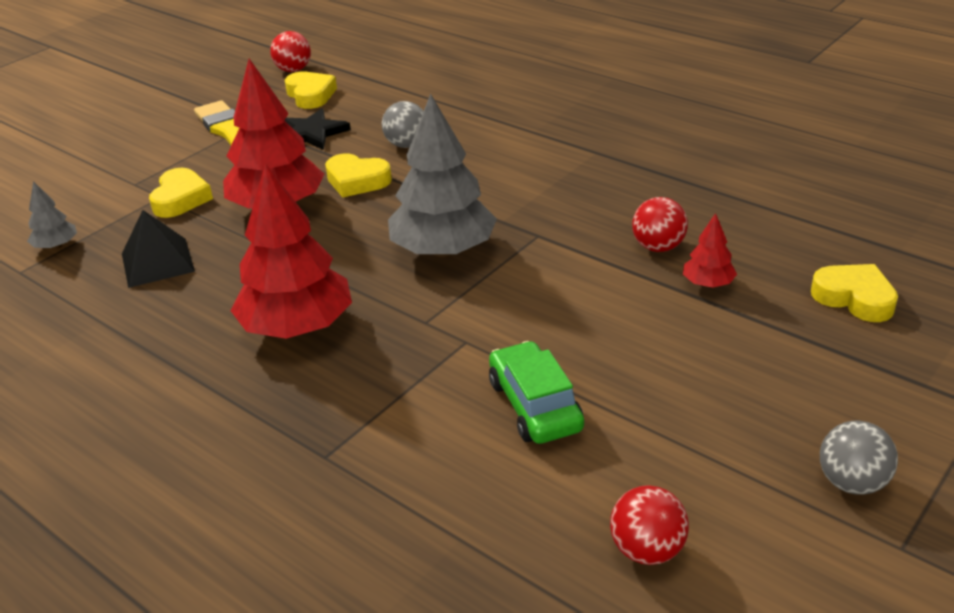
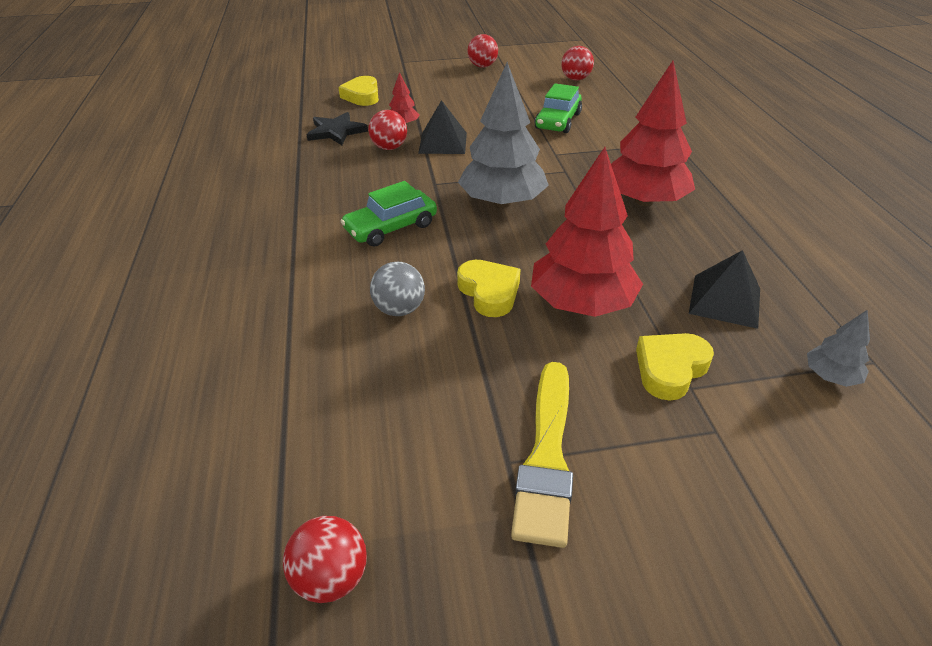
camera: 140 degrees left, 5 degrees up
yellow heart [285,72,337,109] -> none
black star [285,109,351,150] -> black star moved to [306,112,368,145]
grey ball [820,421,898,495] -> red ball [468,34,498,68]
none -> green car [340,181,437,247]
none -> black pyramid [418,100,467,154]

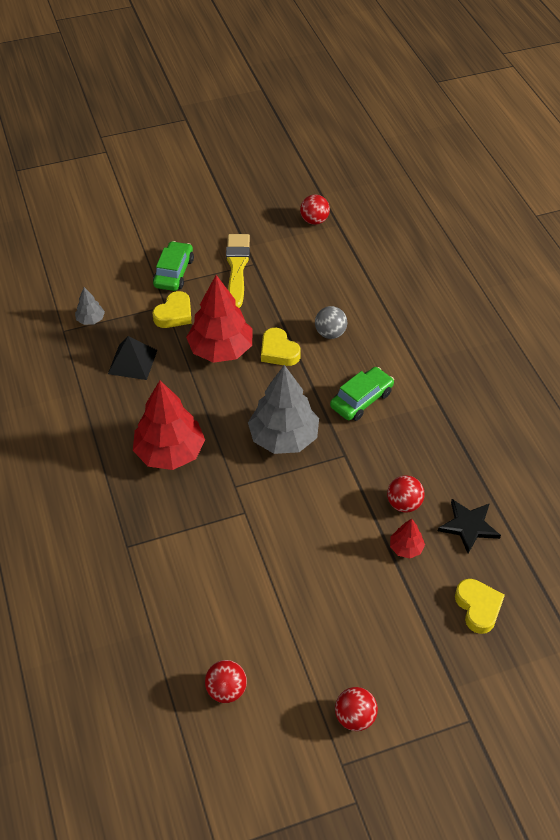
camera: 170 degrees right, 10 degrees up
black pyramid [418,100,467,154] -> none
green car [534,83,582,133] -> green car moved to [153,241,194,291]

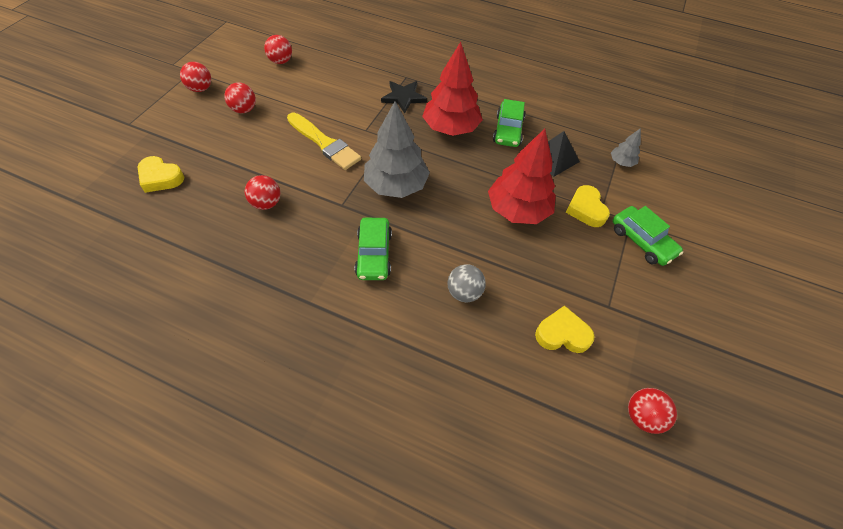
camera: 130 degrees right, 5 degrees up
yellow brush [226,234,250,308] -> yellow brush moved to [287,113,361,170]
yellow heart [261,328,301,366] -> yellow heart moved to [535,306,595,353]
red tree [390,519,425,559] -> none
black star [438,499,501,553] -> black star moved to [381,81,427,113]
none -> red ball [224,82,256,113]
none -> green car [493,99,526,147]

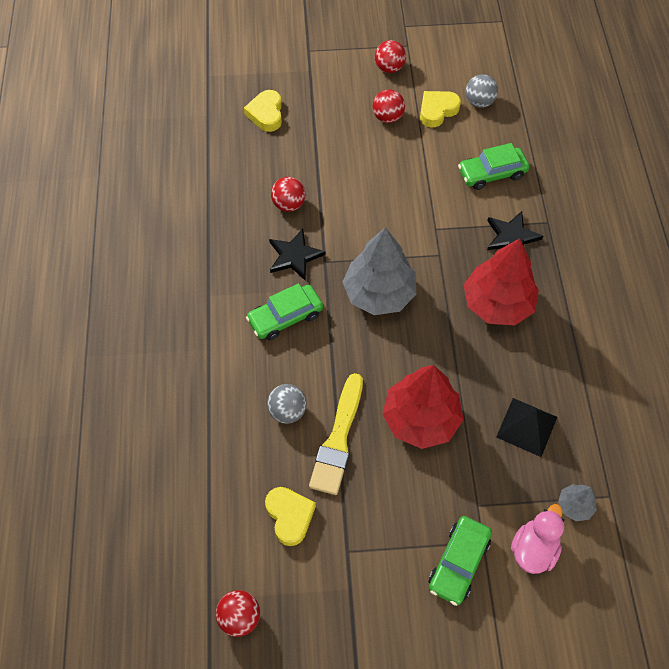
camera: 65 degrees right, 5 degrees up
red ball [264,35,292,64] -> grey ball [466,74,498,108]
yellow brush [287,113,361,170] -> yellow brush moved to [309,373,363,495]
green car [493,99,526,147] -> green car moved to [458,143,529,190]
yellow heart [566,185,610,227] -> yellow heart moved to [420,91,461,127]
none -> black star [269,229,326,281]
none -> pink duck [511,504,564,574]

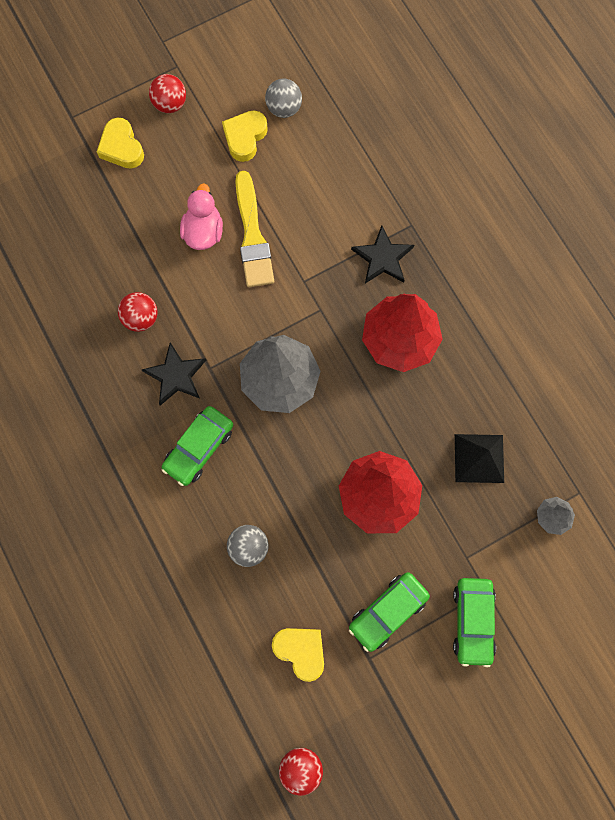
camera: 25 degrees left, 15 degrees up
yellow heart [244,90,282,132] -> yellow heart moved to [97,118,144,169]
yellow brush [309,373,363,495] -> yellow brush moved to [235,171,274,287]
red ball [373,89,405,123] -> none
green car [458,143,529,190] -> green car moved to [349,572,430,652]
pink duck [511,504,564,574] -> pink duck moved to [180,183,223,250]

